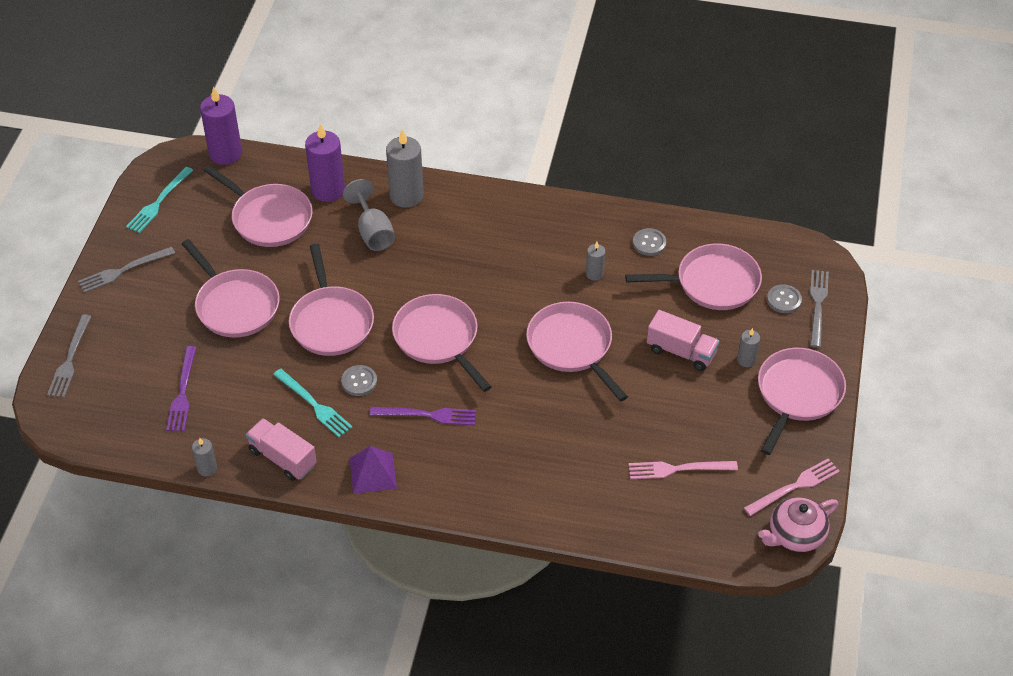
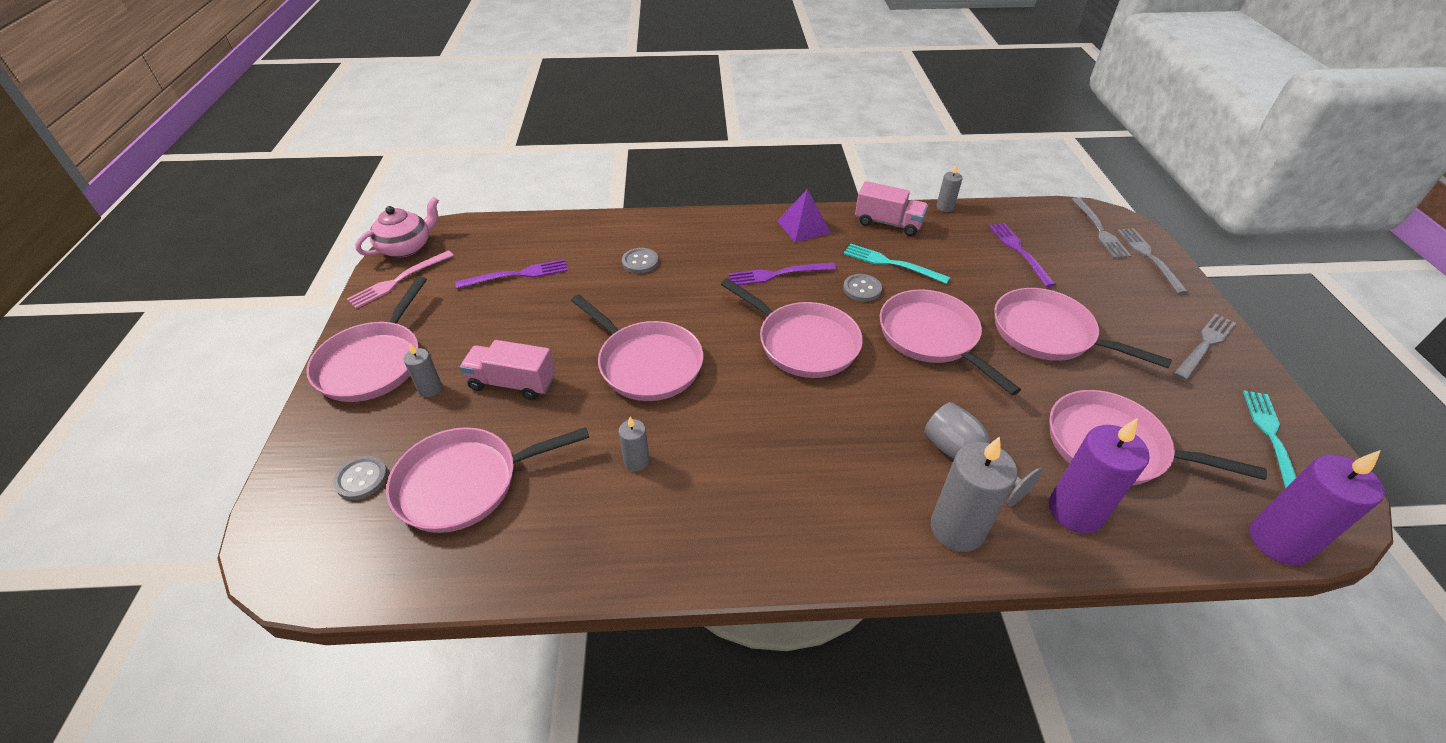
camera: 165 degrees right, 5 degrees down
pink fork [629,461,738,479] -> purple fork [455,259,568,289]
grey button [633,228,666,256] -> grey button moved to [622,248,659,274]
grey fork [810,270,829,348] -> grey fork moved to [1072,197,1131,258]

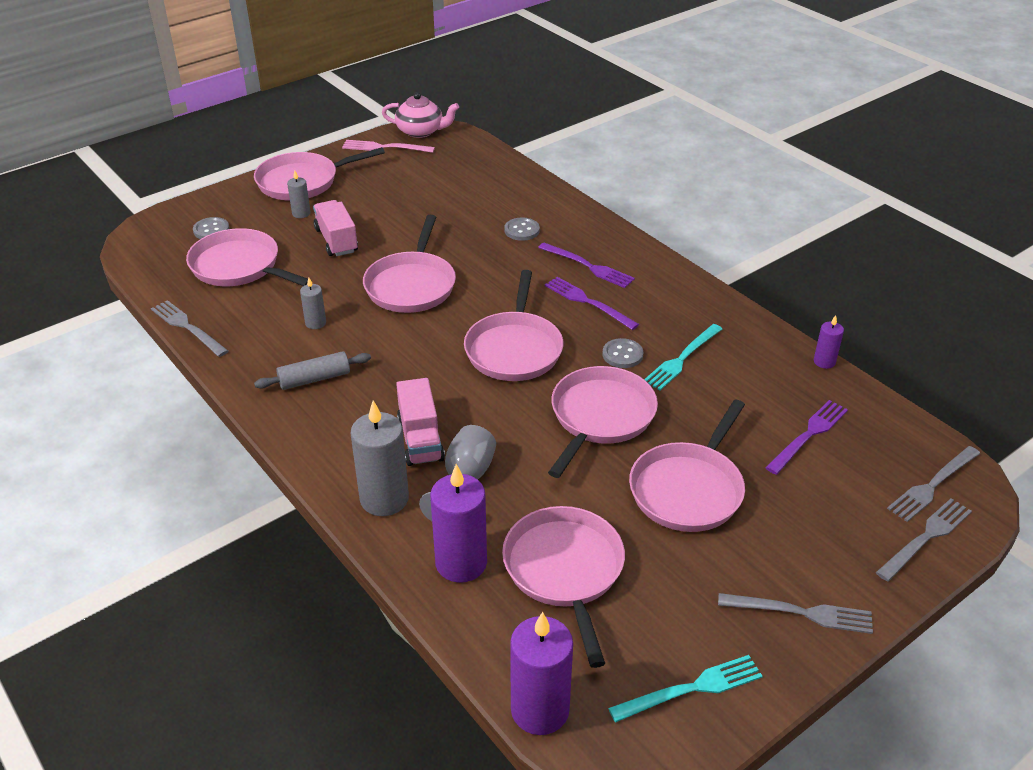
camera: 55 degrees right, 5 degrees down
purple fork [455,259,568,289] -> purple fork moved to [538,243,635,288]
purple pyramid [777,189,831,243] -> none
turquoise fork [844,244,950,284] -> turquoise fork turned 135 degrees counterclockwise [644,324,722,390]
pink truck [855,181,928,236] -> pink truck moved to [396,378,445,466]
grey candle [936,164,963,212] -> purple candle [814,315,844,369]
pink pan [994,288,1172,368] -> pink pan turned 150 degrees counterclockwise [629,400,745,532]
none -> grey fork [151,300,228,357]
none -> grey rolling pin [254,351,371,390]

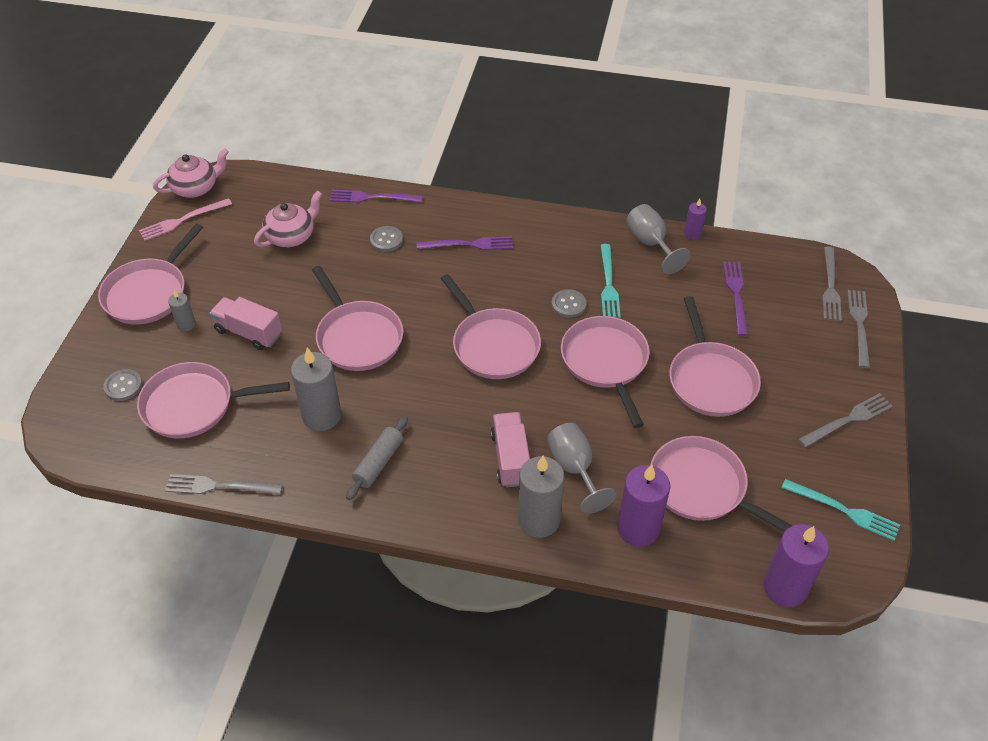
camera: 40 degrees left, 10 degrees up
grey candle [300,278,326,329] -> grey candle [291,347,341,431], size x1.95
pink truck [396,378,445,466] -> pink truck turned 135 degrees counterclockwise [491,412,530,488]
purple fork [545,277,639,330] -> purple fork moved to [330,190,422,203]
turquoise fork [608,655,763,723] -> turquoise fork turned 90 degrees clockwise [781,479,900,541]
none -> pink teapot [254,191,322,247]
none -> grey goblet [626,204,691,274]

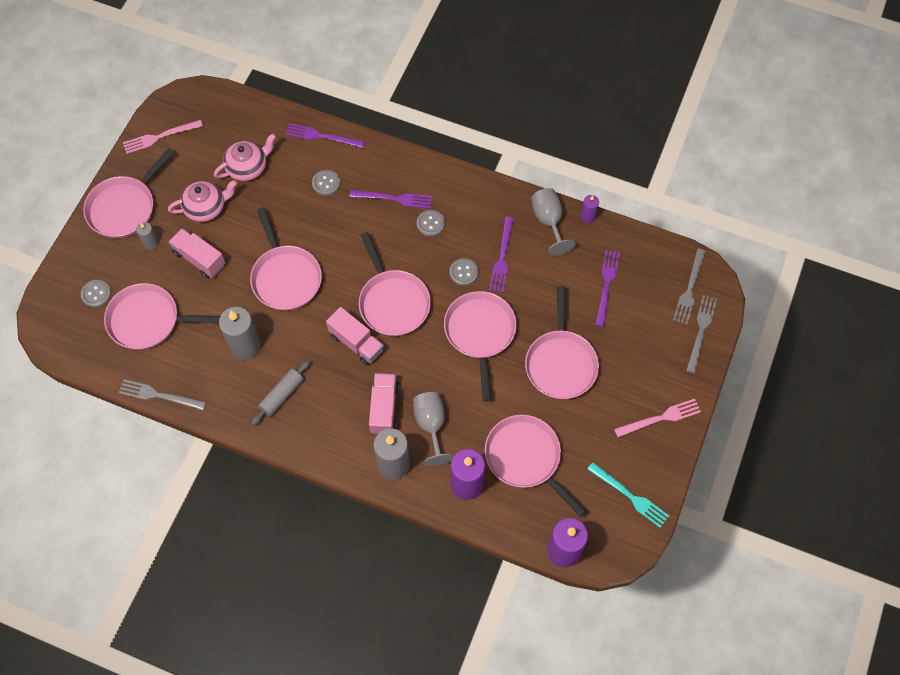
camera: 10 degrees right, 15 degrees up
pink teapot [153,148,229,198] -> pink teapot moved to [168,180,237,222]
turquoise fork [600,244,621,318] -> purple fork [489,216,514,292]
grey fork [798,393,893,448] -> pink fork [614,399,701,437]
none -> pink truck [326,307,384,365]
none -> grey button [417,210,445,237]

